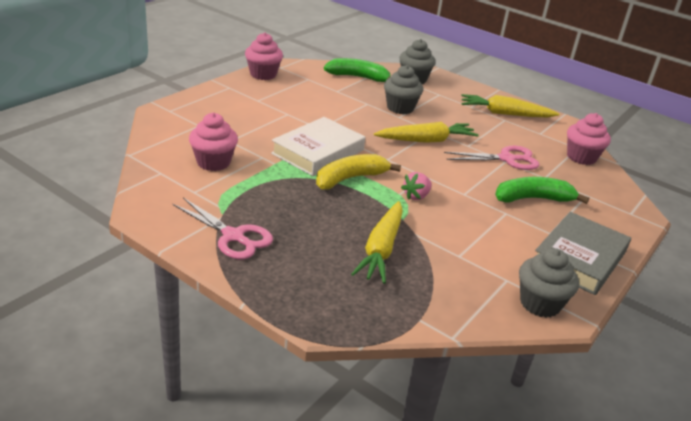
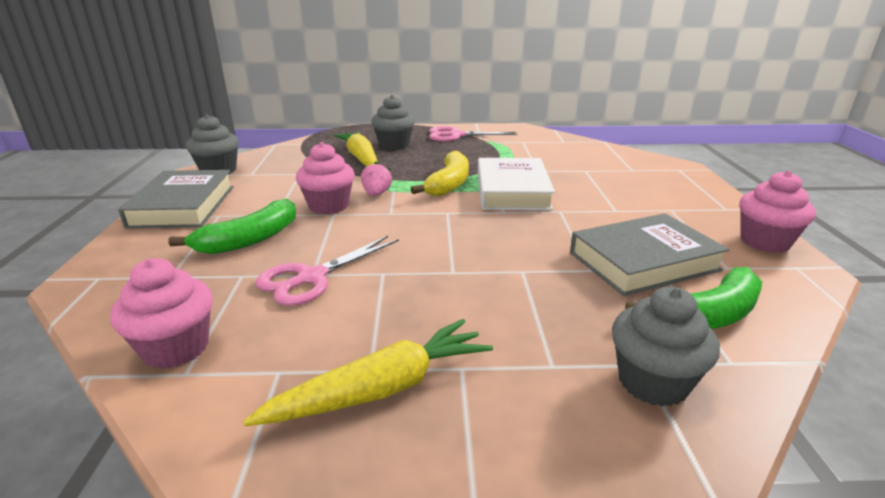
camera: 145 degrees right, 5 degrees down
pink cupcake [189,112,238,171] -> pink cupcake moved to [296,142,355,214]
yellow carrot [374,122,479,143] -> none
grey cupcake [384,65,423,114] -> grey cupcake moved to [371,95,415,150]
none -> grey book [570,213,729,296]

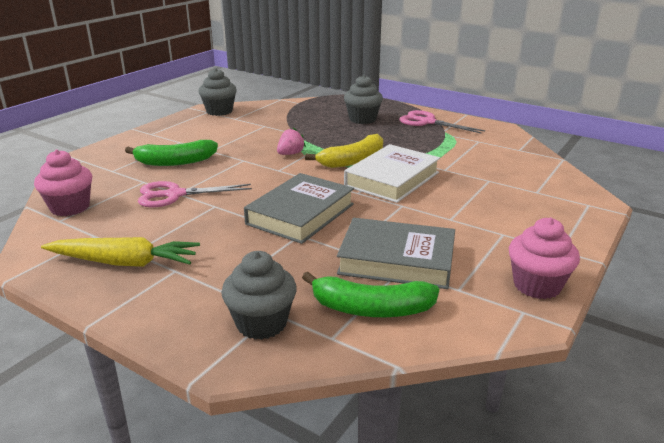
camera: 35 degrees right, 0 degrees up
grey book [118,170,234,229] -> grey book moved to [244,173,354,244]
pink cupcake [296,142,355,214] -> none
yellow carrot [334,132,378,166] -> none

